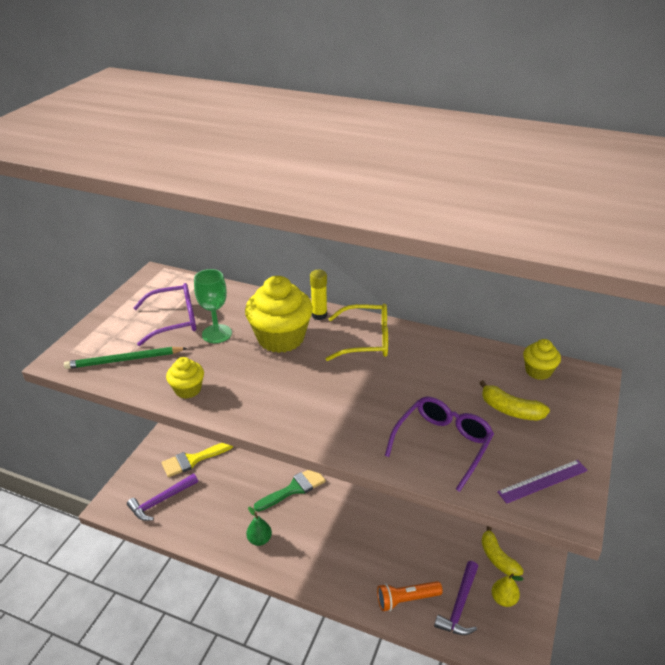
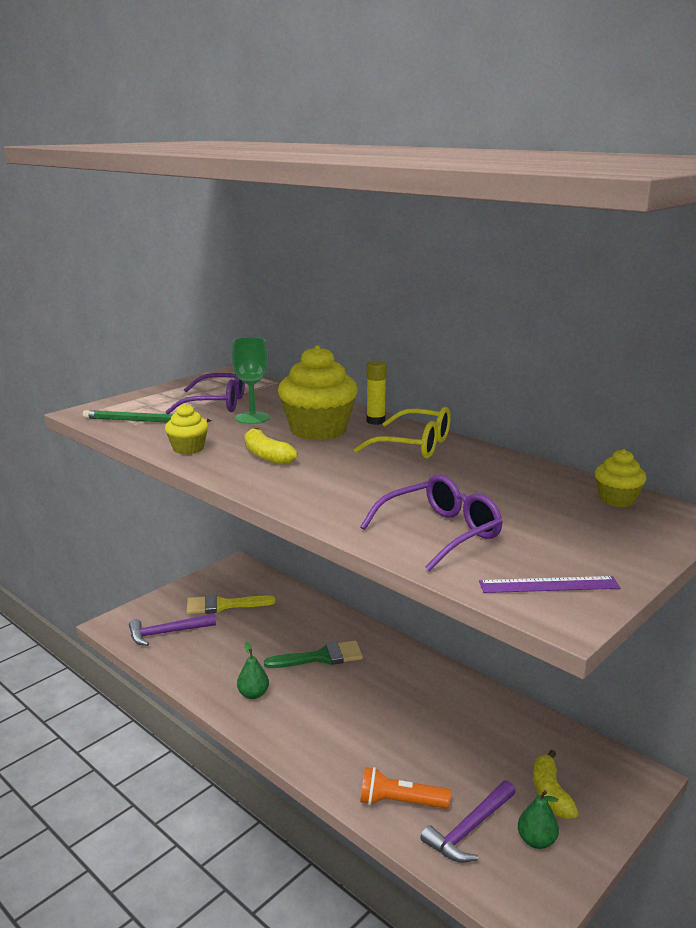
camera: 20 degrees right, 15 degrees down
yellow banana [479,380,550,421] -> yellow banana moved to [244,428,298,465]
yellow pear [491,573,524,607] -> green pear [518,790,559,849]

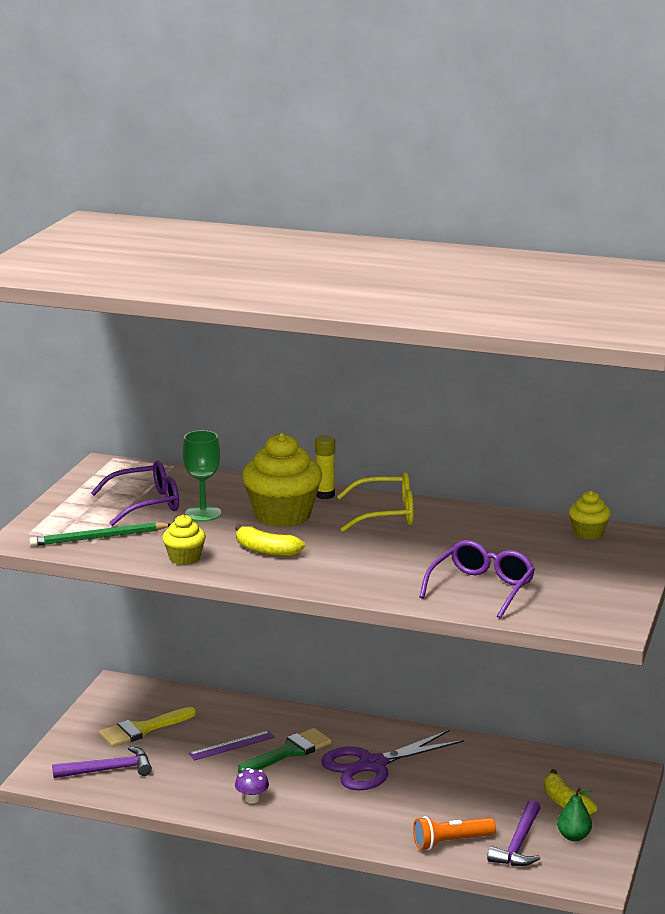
camera: 25 degrees left, 0 degrees up
purple hammer [129,614,216,646] -> purple hammer turned 150 degrees counterclockwise [52,746,152,778]
green pear [237,642,269,699] -> purple mushroom [235,768,269,804]
purple ruler [479,576,621,593] -> purple ruler moved to [189,731,275,760]
none -> purple scissors [321,730,464,790]

